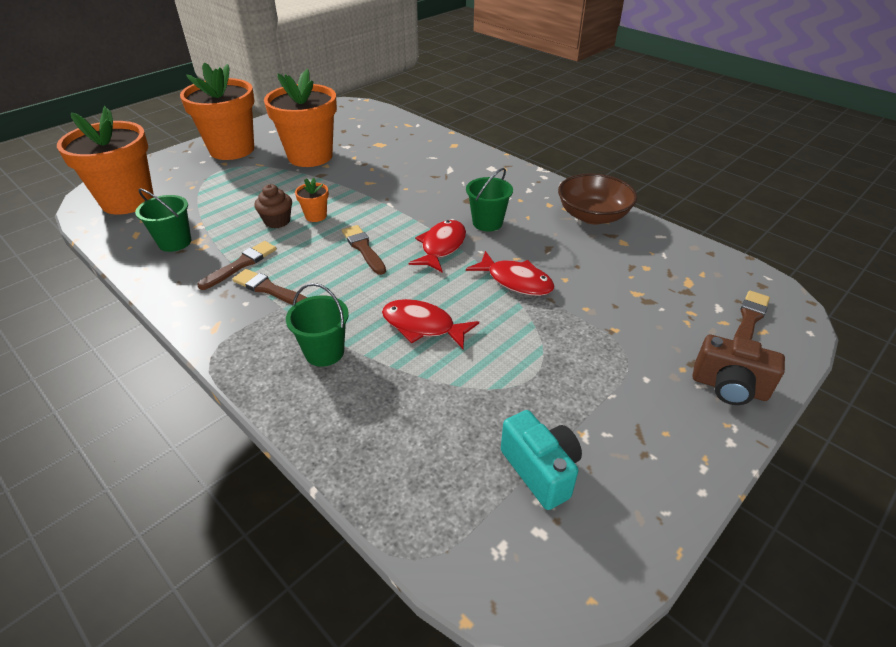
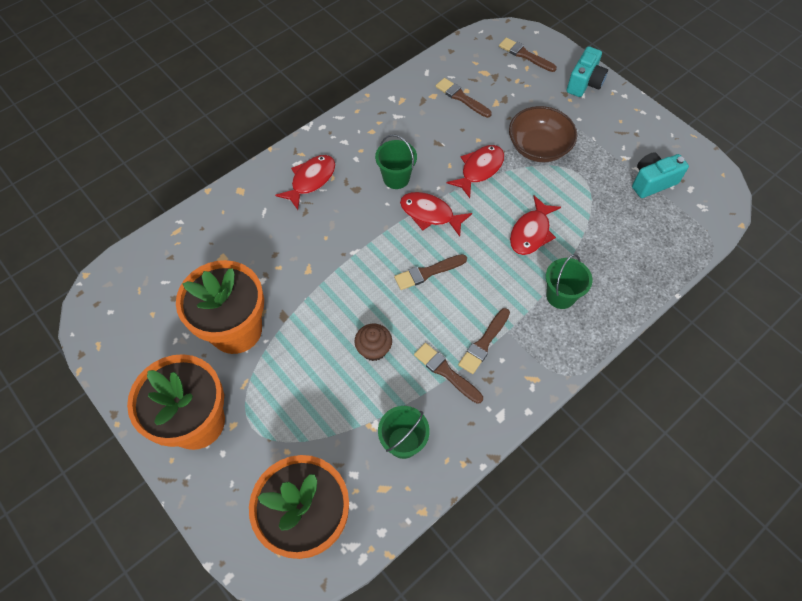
camera: 85 degrees left, 20 degrees up
orange flower pot [295,178,329,222] -> none
brown bowl [558,173,637,224] -> brown bowl moved to [509,106,577,162]
brown camera [693,335,785,405] -> turquoise camera [567,46,608,97]
none -> red fish [275,155,336,210]
none -> brown brush [436,78,492,118]

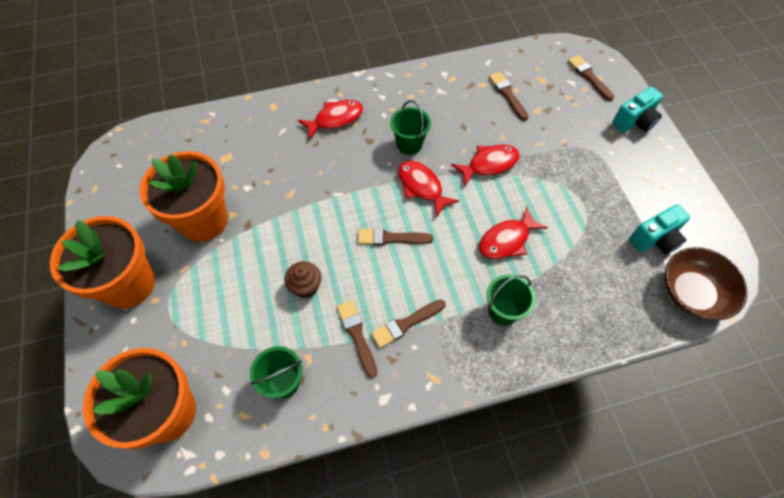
camera: 25 degrees right, 0 degrees up
brown bowl [509,106,577,162] -> brown bowl moved to [665,247,748,320]
turquoise camera [632,152,689,198] -> turquoise camera turned 150 degrees clockwise [629,204,690,255]

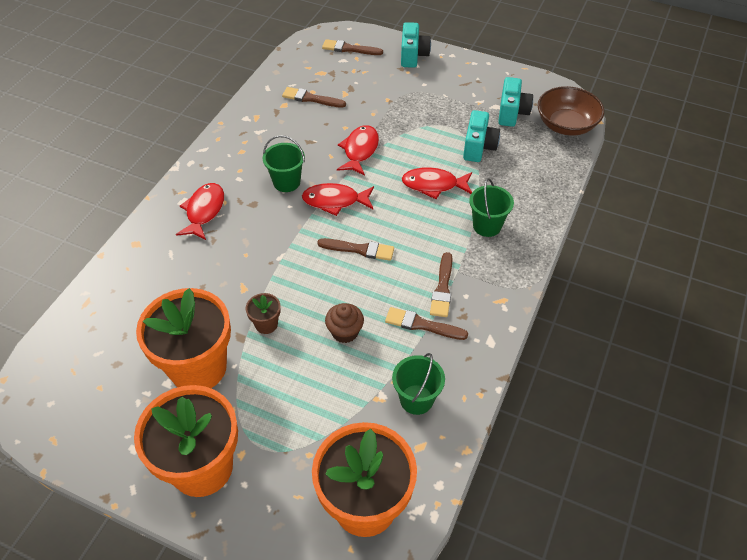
camera: 50 degrees left, 10 degrees down
brown brush [358,228,433,246] -> brown brush turned 120 degrees counterclockwise [317,238,394,261]
red fish [479,207,548,259] -> red fish turned 90 degrees clockwise [402,167,472,199]
none -> brown flower pot [246,293,281,334]
none -> turquoise camera [463,110,500,162]

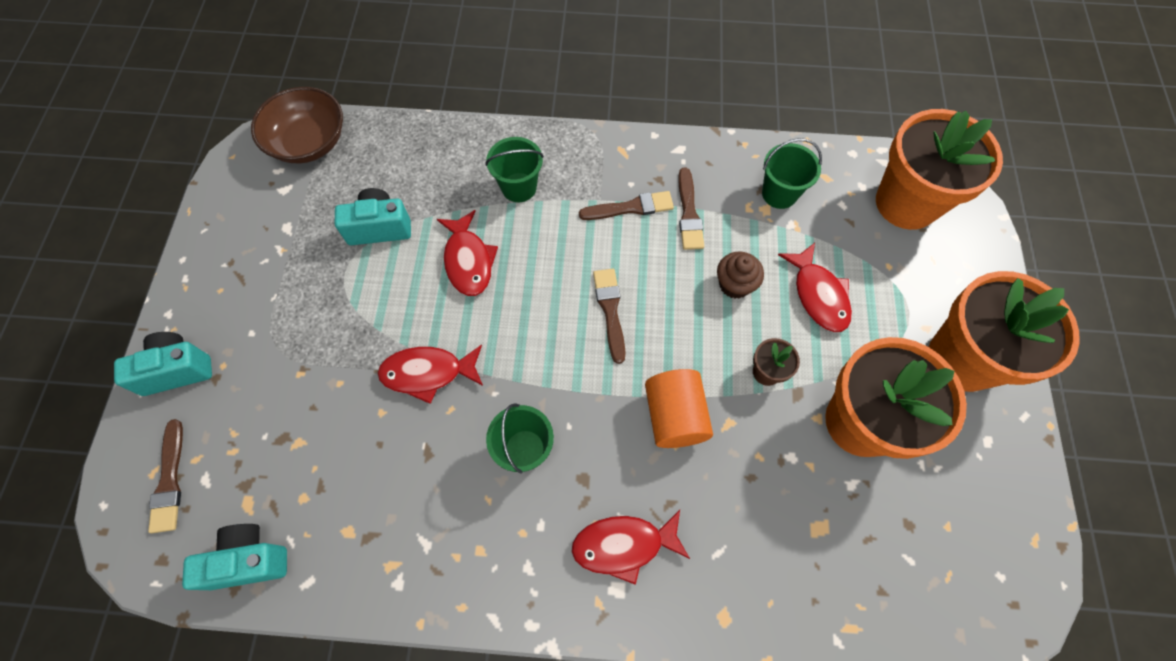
camera: 110 degrees left, 15 degrees up
brown brush [282,87,346,108] -> none
red fish [302,183,374,216] -> red fish moved to [778,243,852,332]
turquoise camera [498,77,533,127] -> turquoise camera moved to [182,524,287,590]
none -> orange cylinder [645,369,713,448]

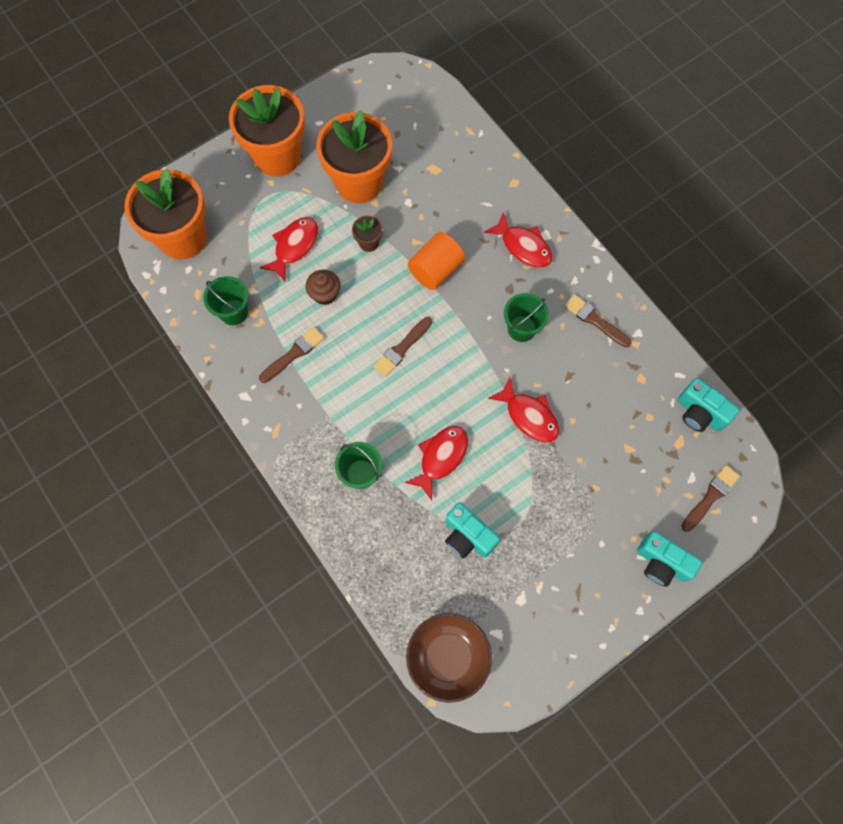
camera: 130 degrees left, 5 degrees up
brown brush [579,191,674,220] -> brown brush moved to [564,294,631,347]

